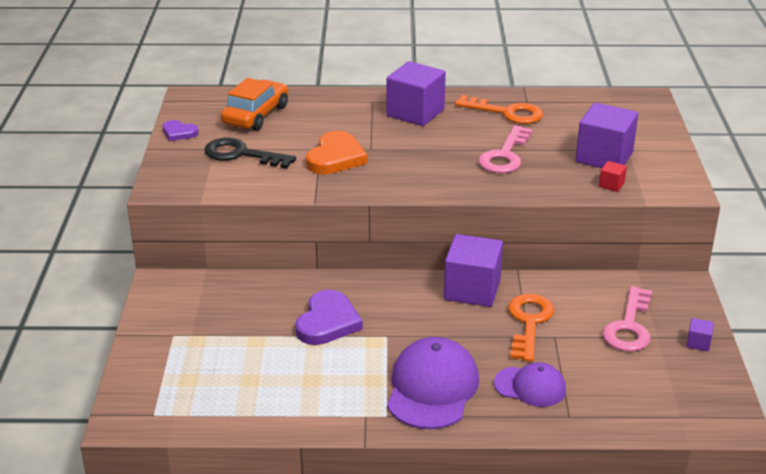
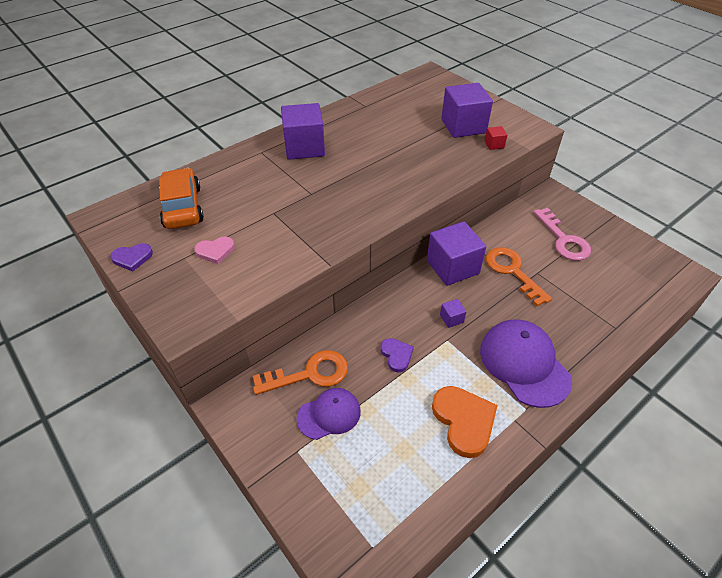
camera: 40 degrees left, 15 degrees up
black key [204,137,296,169] -> pink heart [194,236,235,264]
purple heart [295,290,363,345] -> purple heart [380,338,414,372], size x0.56
orange heart [306,131,367,174] -> orange heart moved to [432,386,498,458]
orange key [455,95,543,124] -> orange key moved to [253,350,348,395]
pink key [478,125,533,173] -> none
purple cap [494,362,566,407] -> purple cap moved to [297,388,361,440]
purple cube [686,318,714,352] -> purple cube moved to [440,299,466,328]

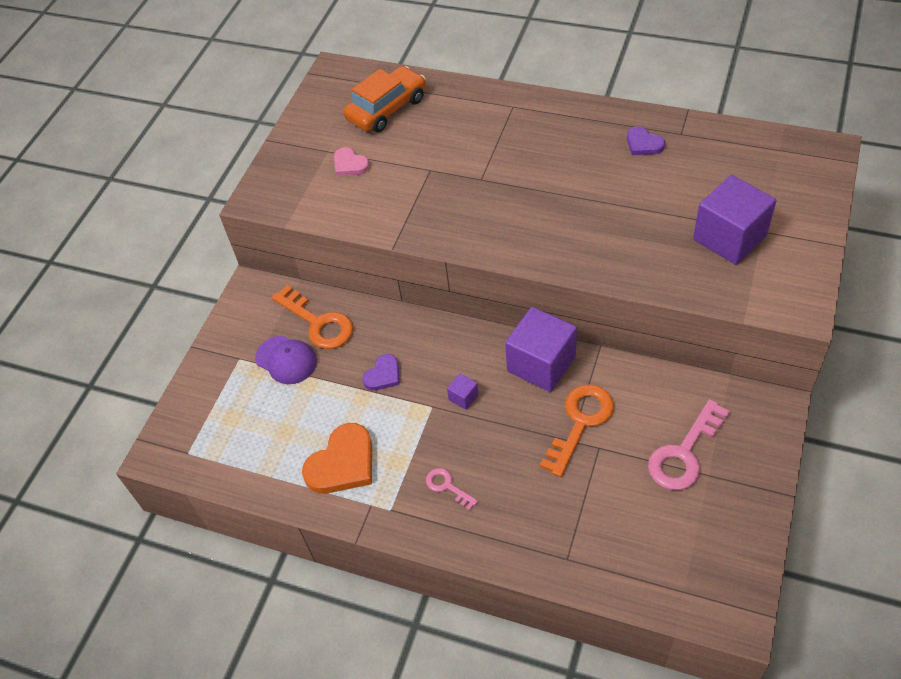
camera: 65 degrees right, 5 degrees up
purple heart [110,243,153,271] -> purple heart moved to [627,126,665,155]
purple cube [281,103,325,160] -> none
purple cap [480,319,572,408] -> pink key [426,468,478,511]
red cube [485,126,507,150] -> none

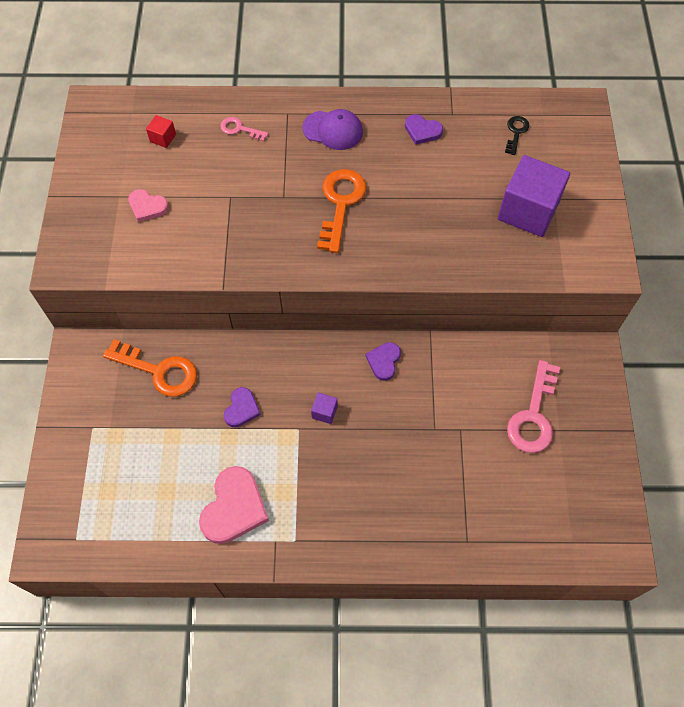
camera: 25 degrees left, 10 degrees up
purple cap [255,336,317,384] -> purple cap moved to [302,109,363,150]
orange heart [302,423,372,494] -> pink heart [199,466,269,544]
orange car [343,66,426,132] -> red cube [146,115,176,148]
pink key [426,468,478,511] -> pink key moved to [220,117,268,141]
purple cube [505,307,577,392] -> purple heart [366,342,401,381]
orange key [540,384,614,477] -> orange key moved to [317,169,367,253]
none -> black key [505,116,529,155]

